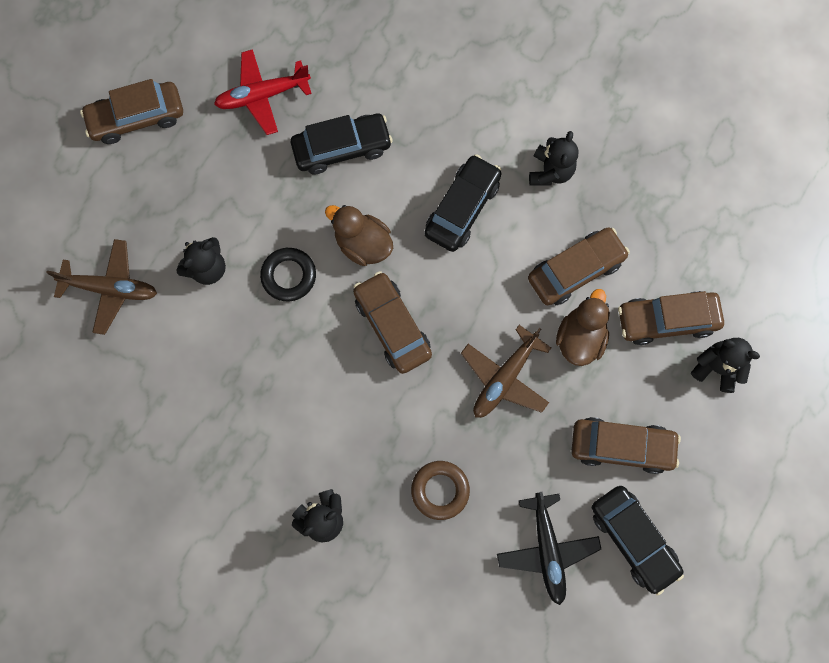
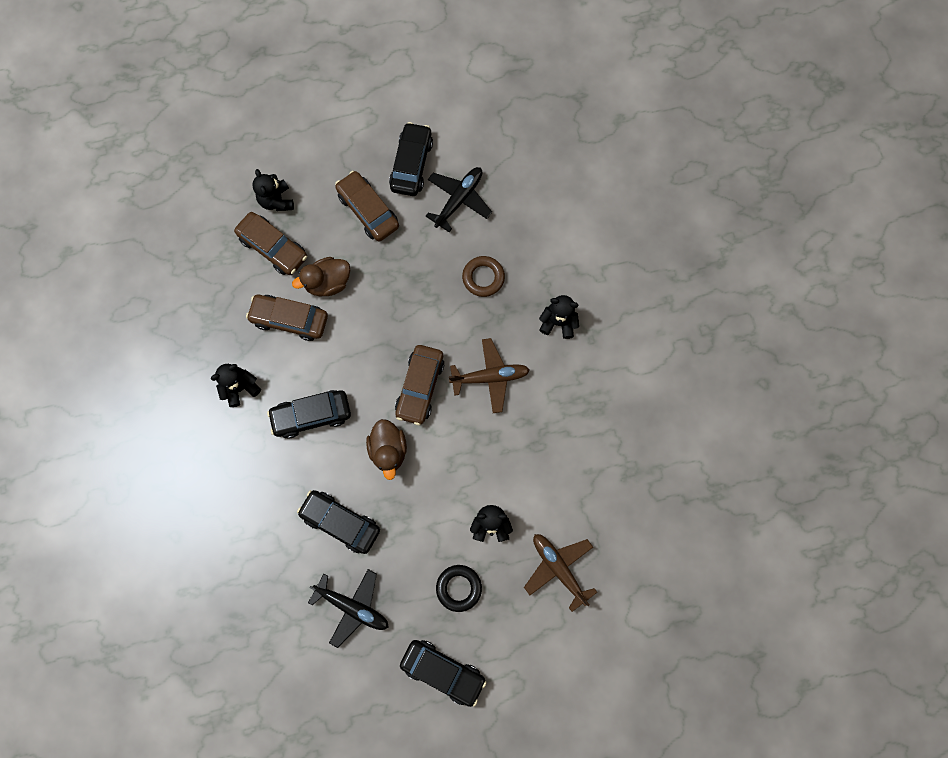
camera: 135 degrees left, 0 degrees up
brown car [80,79,183,144] -> black car [400,640,487,707]
red plane [214,49,312,135] -> black plane [308,569,389,648]
black ring [260,248,316,301] -> black ring moved to [436,565,482,612]
brown plane [461,325,551,418] -> brown plane moved to [449,338,530,413]

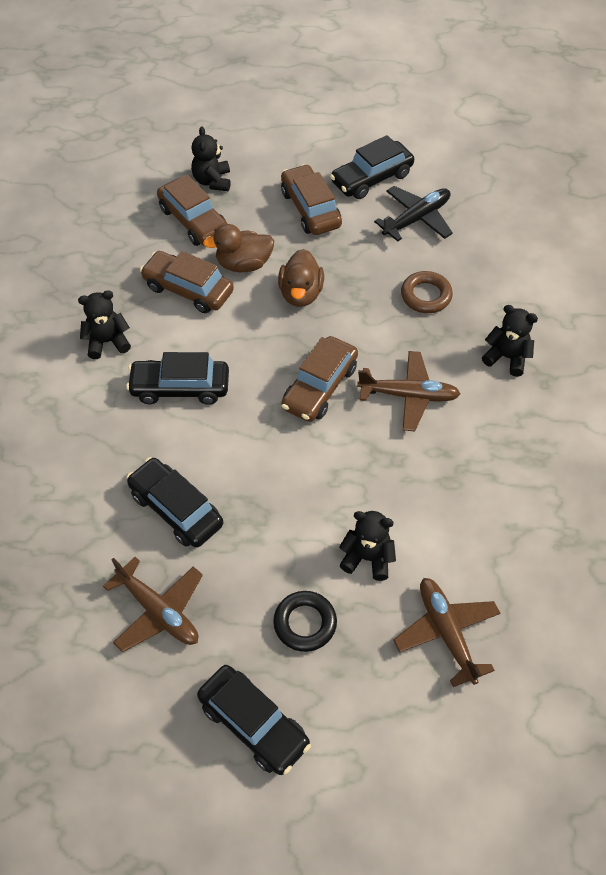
camera: 15 degrees right, 20 degrees down
black plane [308,569,389,648] -> brown plane [103,557,203,652]
brown duck [366,419,407,480] -> brown duck moved to [278,249,324,307]
black car [389,122,433,196] -> black car turned 150 degrees counterclockwise [330,135,414,199]

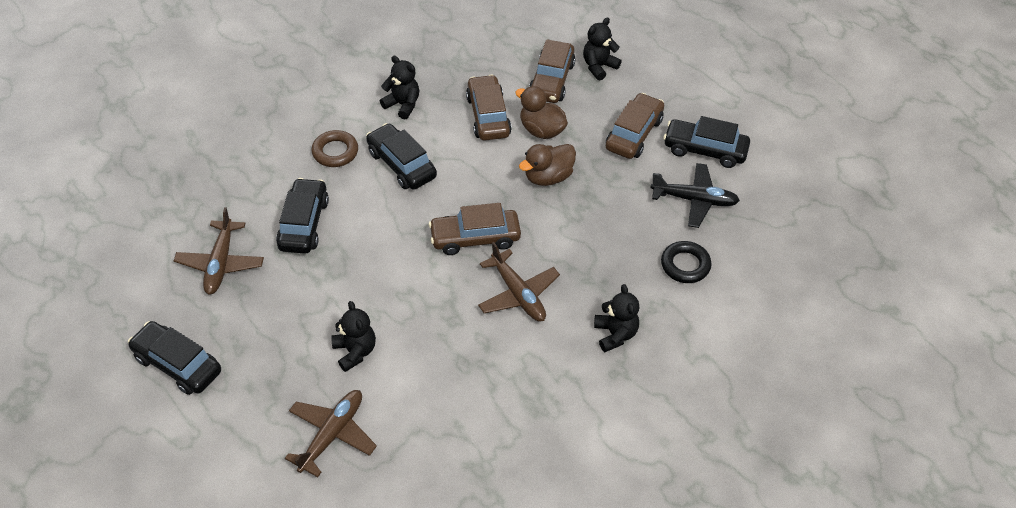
camera: 50 degrees right, 5 degrees down
black car [197,665,311,775] -> black car turned 120 degrees clockwise [128,321,221,395]
black ring [273,591,337,652] -> black ring moved to [661,241,711,283]
brown ring [401,271,453,313] -> brown ring moved to [311,130,358,167]

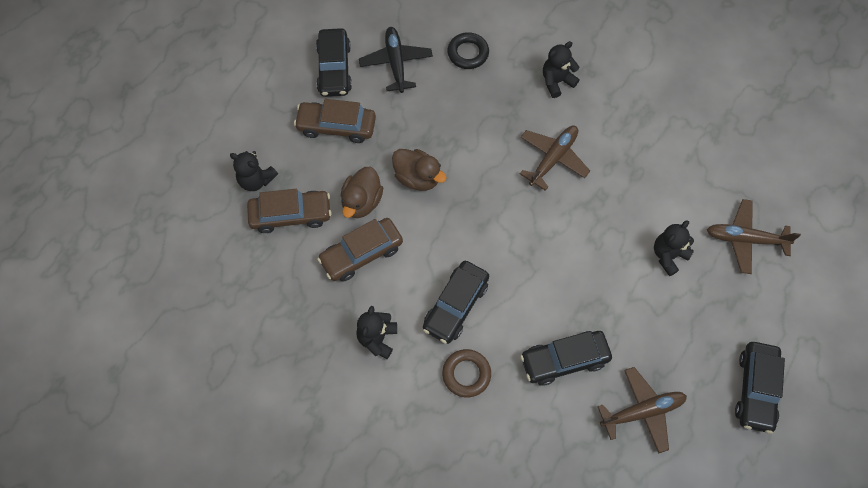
camera: 110 degrees left, 15 degrees up
brown car [429,203,521,255] -> none

